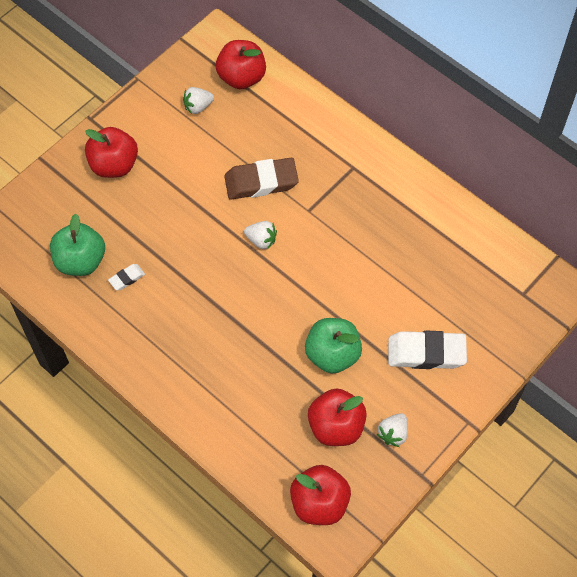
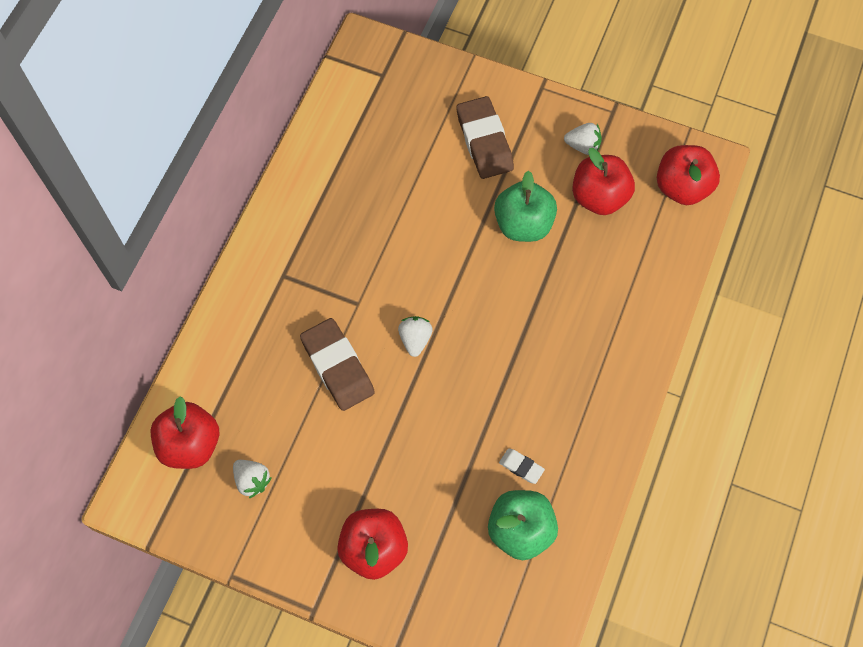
camera: 110 degrees left, 5 degrees up
white eraser [388,331,467,369] -> brown eraser [457,96,514,179]

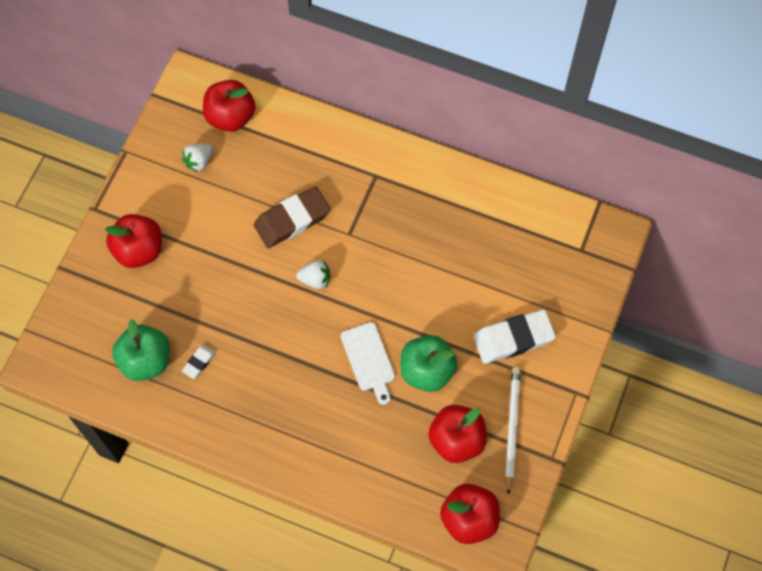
camera: 90 degrees right, 0 degrees up
brown eraser [457,96,514,179] -> white eraser [473,310,556,364]
white strawberry [564,123,602,155] -> white pencil [505,367,521,495]
none -> white cutting board [341,322,395,405]

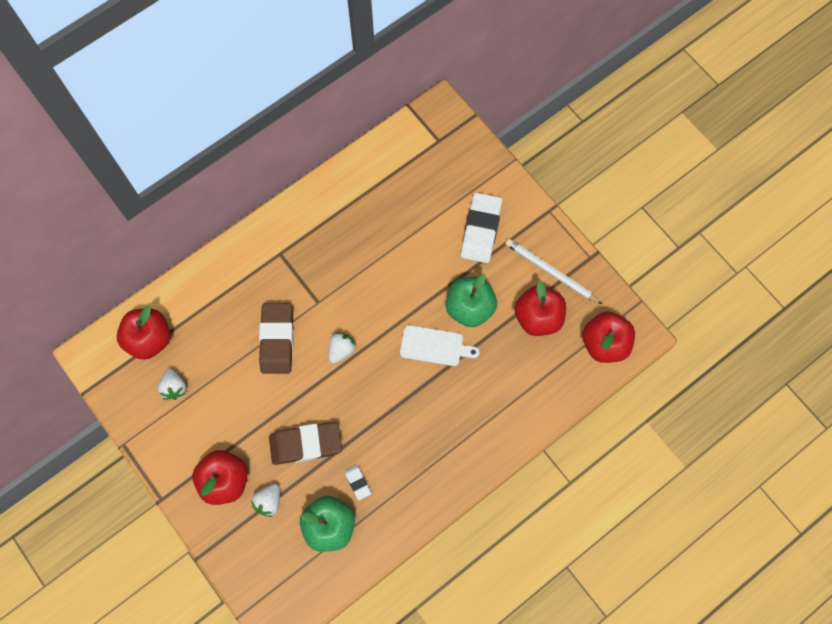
camera: 60 degrees left, 5 degrees up
none -> white strawberry [251,484,280,517]
none -> brown eraser [269,422,342,465]

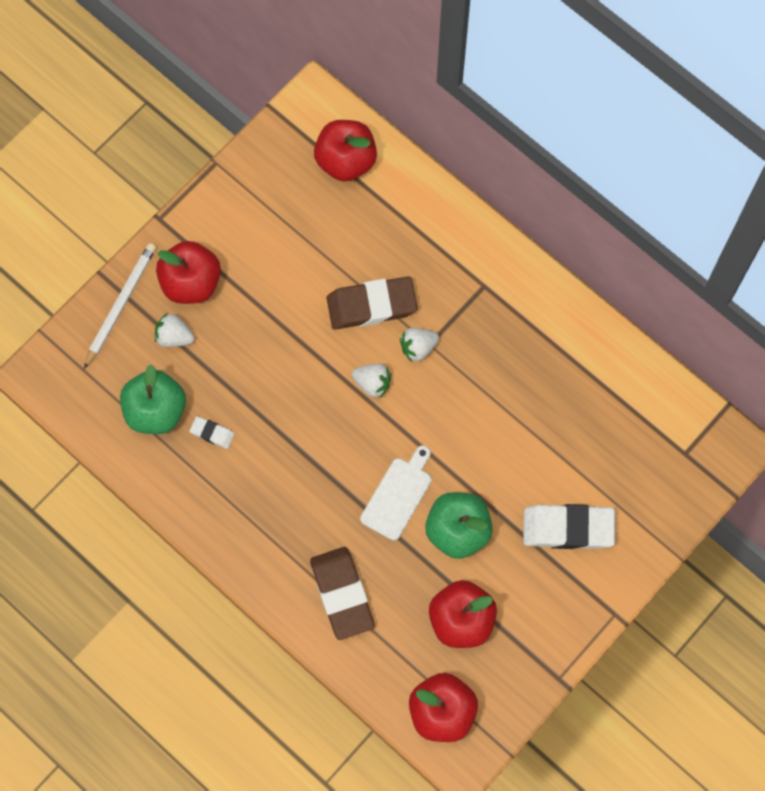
camera: 80 degrees right, 0 degrees up
white strawberry [158,368,186,400] -> white strawberry moved to [400,328,439,362]
brown eraser [269,422,342,465] -> brown eraser moved to [310,547,375,640]
white eraser [344,465,371,500] -> white eraser turned 60 degrees clockwise [190,416,234,449]
white cutting board [400,325,479,366] -> white cutting board turned 150 degrees counterclockwise [360,446,432,541]
white pencil [505,239,603,305] -> white pencil moved to [84,243,156,369]

